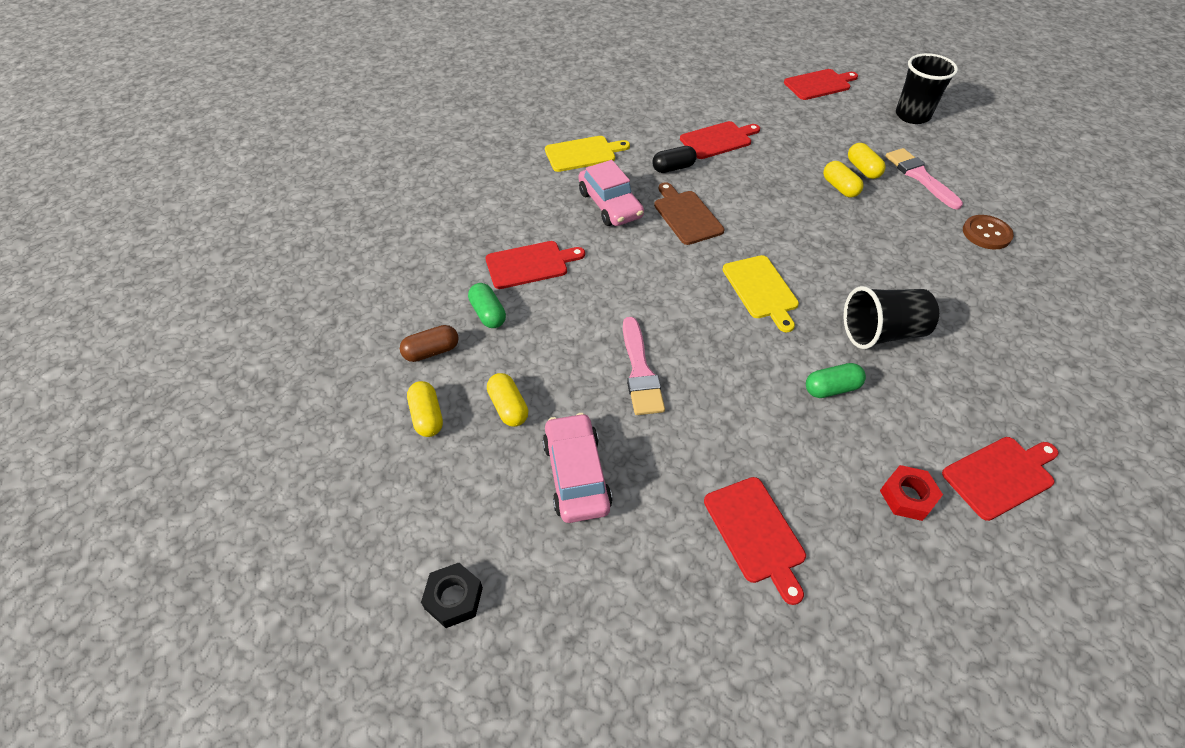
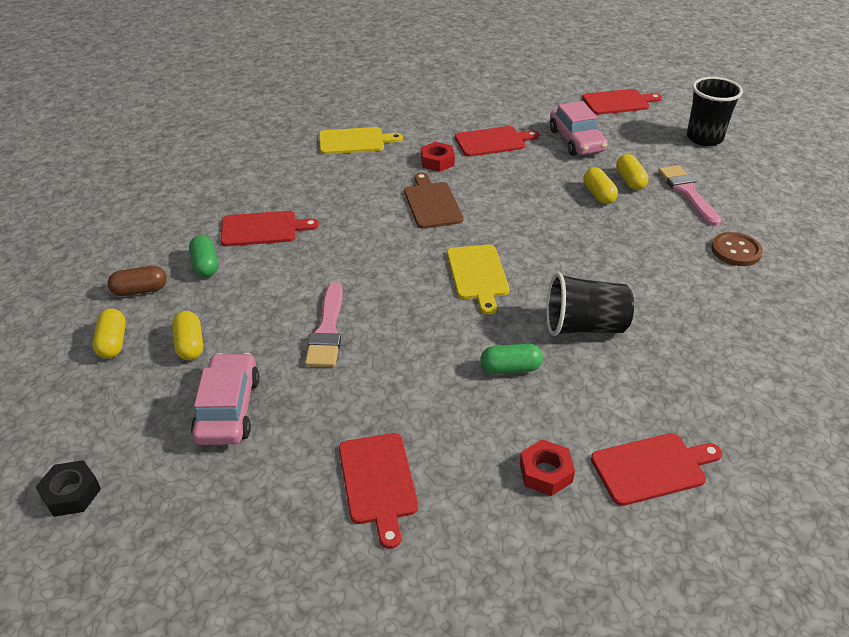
camera: 10 degrees right, 10 degrees down
pink car [579,160,644,226] -> pink car moved to [550,101,608,156]
black capsule [652,146,697,173] -> red nut [421,142,455,172]

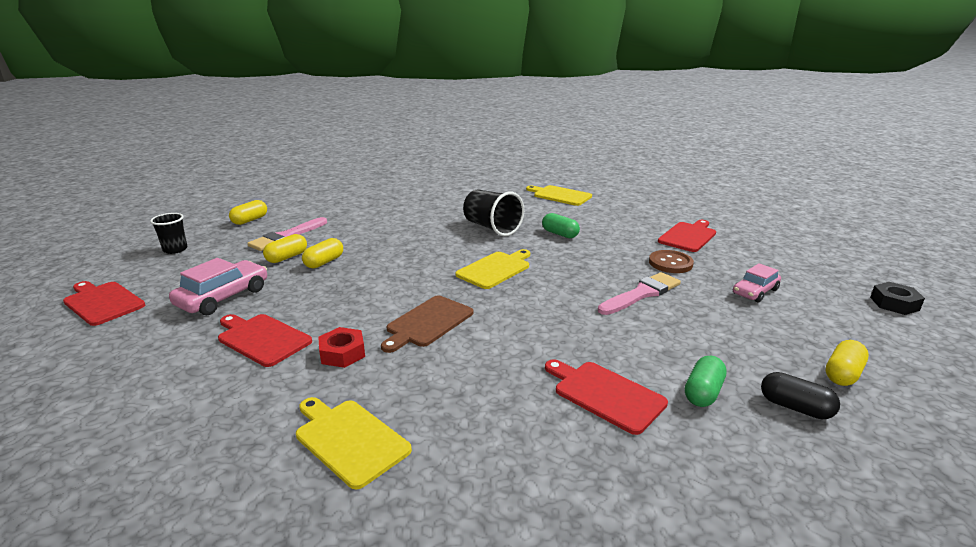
camera: 130 degrees left, 15 degrees down
brown capsule [108,266,167,296] -> black capsule [761,372,840,419]
yellow capsule [172,311,203,360] -> yellow capsule moved to [229,200,267,225]
pink car [191,353,260,445] -> pink car [733,263,781,302], size x0.65
red nut [520,439,575,496] -> none
red cutting board [591,433,722,506] -> yellow cutting board [526,185,592,206]
black cup [687,77,743,146] -> black cup [150,213,188,254], size x0.62
brown button [711,232,763,266] -> brown button moved to [649,250,694,273]

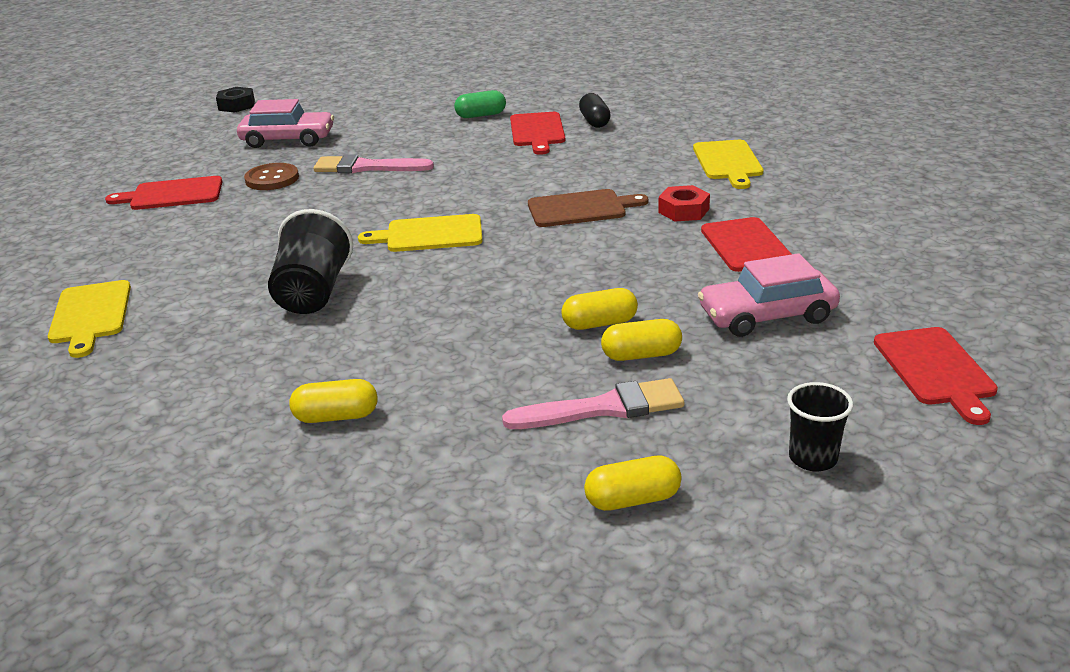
camera: 135 degrees left, 5 degrees up
green capsule [542,213,580,238] -> none
pink car [733,263,781,302] -> pink car [237,99,334,148], size x1.53
black capsule [761,372,840,419] -> black capsule moved to [579,93,611,128]
yellow capsule [825,340,869,386] -> yellow capsule moved to [289,379,378,423]

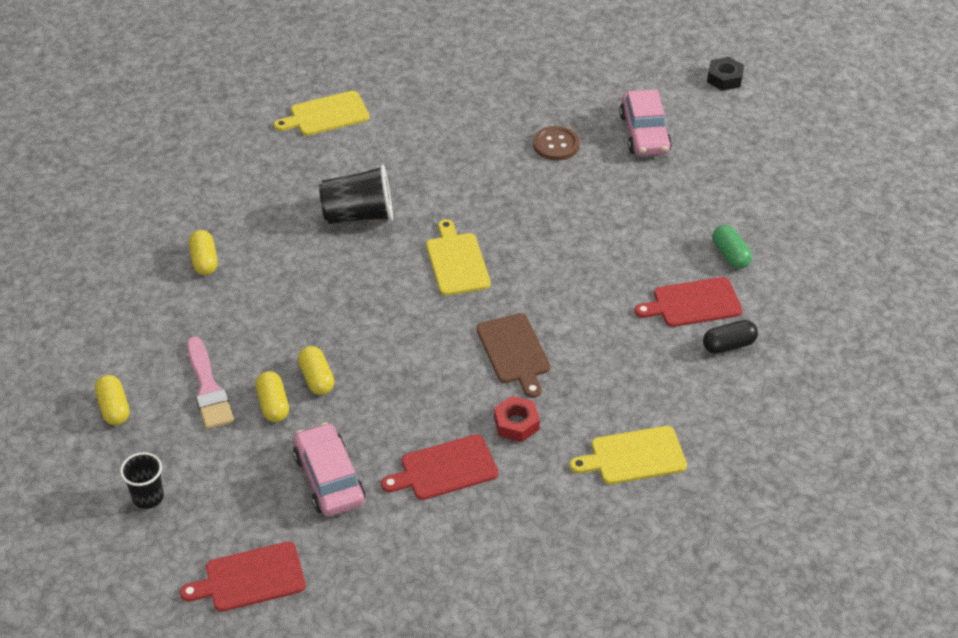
camera: 80 degrees right, 15 degrees up
red cutting board [105,176,223,210] -> none
pink brush [313,155,434,173] -> none

